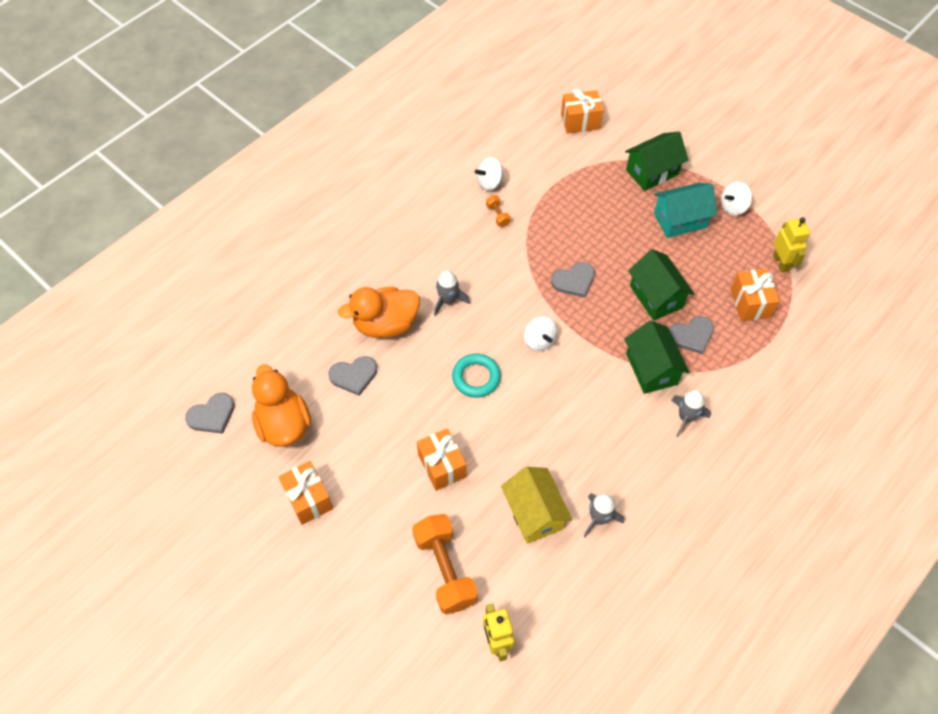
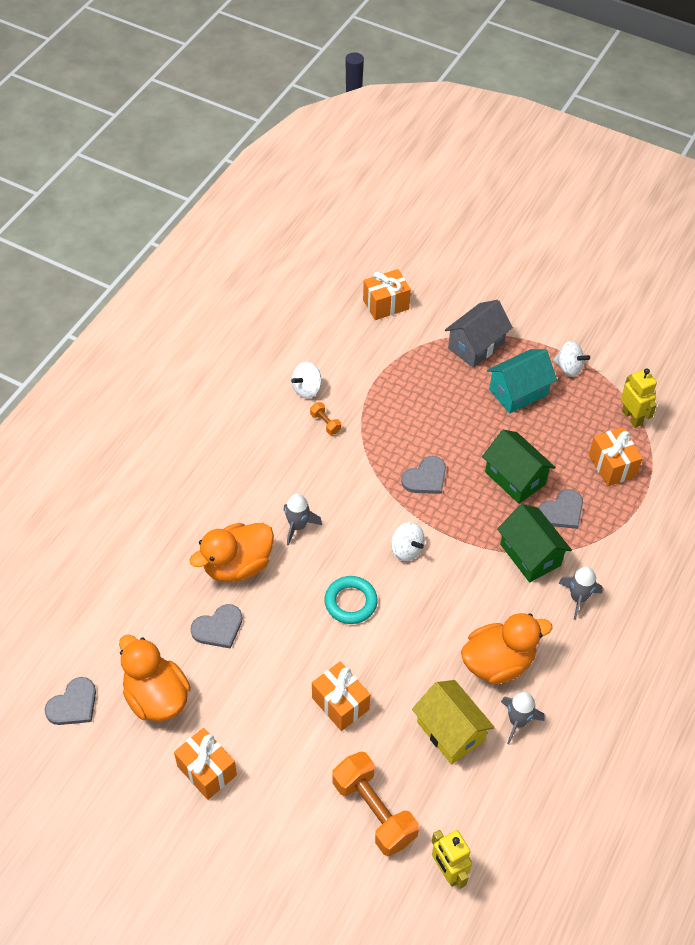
camera: 15 degrees left, 5 degrees down
green house [625,131,688,191] -> grey house [445,300,513,368]
white spinning top [721,182,752,216] -> white spinning top turned 105 degrees counterclockwise [553,341,590,377]
none -> orange duck [461,613,552,684]

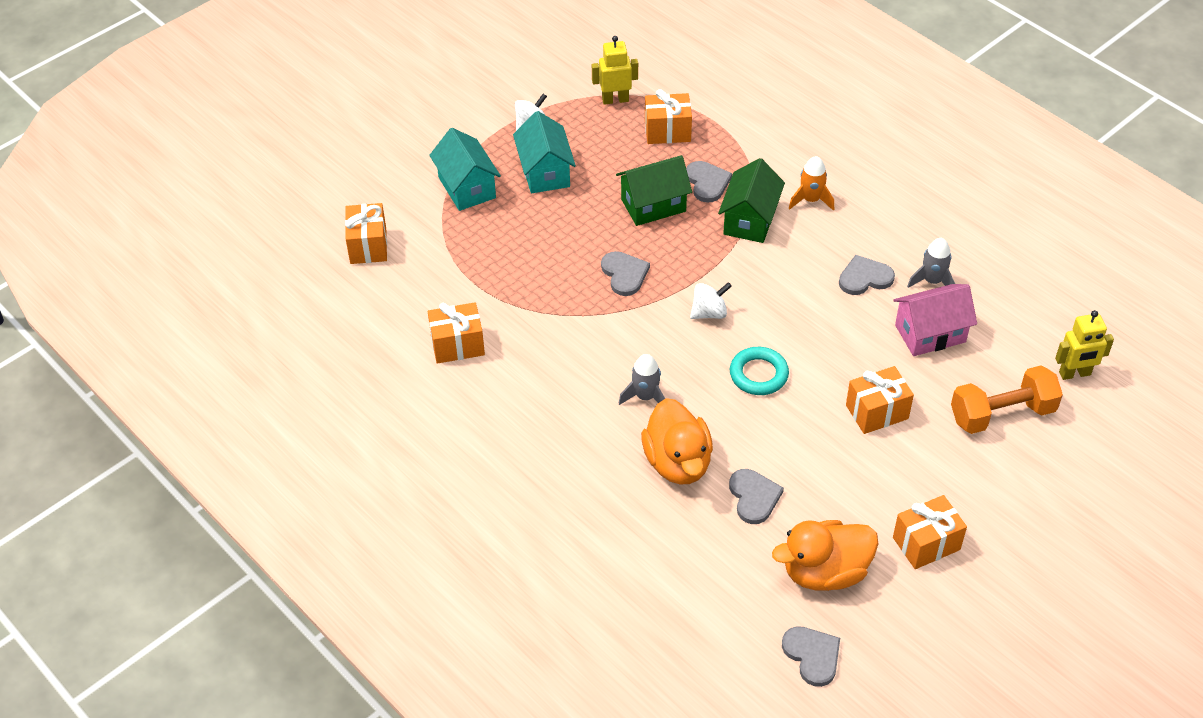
camera: 70 degrees left, 5 degrees down
white spinning top [291,362,322,398] -> orange gift [428,302,485,364]
orange dumbbell [310,402,341,435] -> none
yellow house [412,680,495,764] -> pink house [894,284,977,356]
grey house [445,300,513,368] -> turquoise house [429,128,501,211]
orange duck [461,613,552,684] -> grey heart [839,255,895,295]
green house [497,504,572,582] -> green house turned 60 degrees counterclockwise [718,158,785,243]
grey rocket [559,567,603,620] -> orange rocket [789,156,834,211]

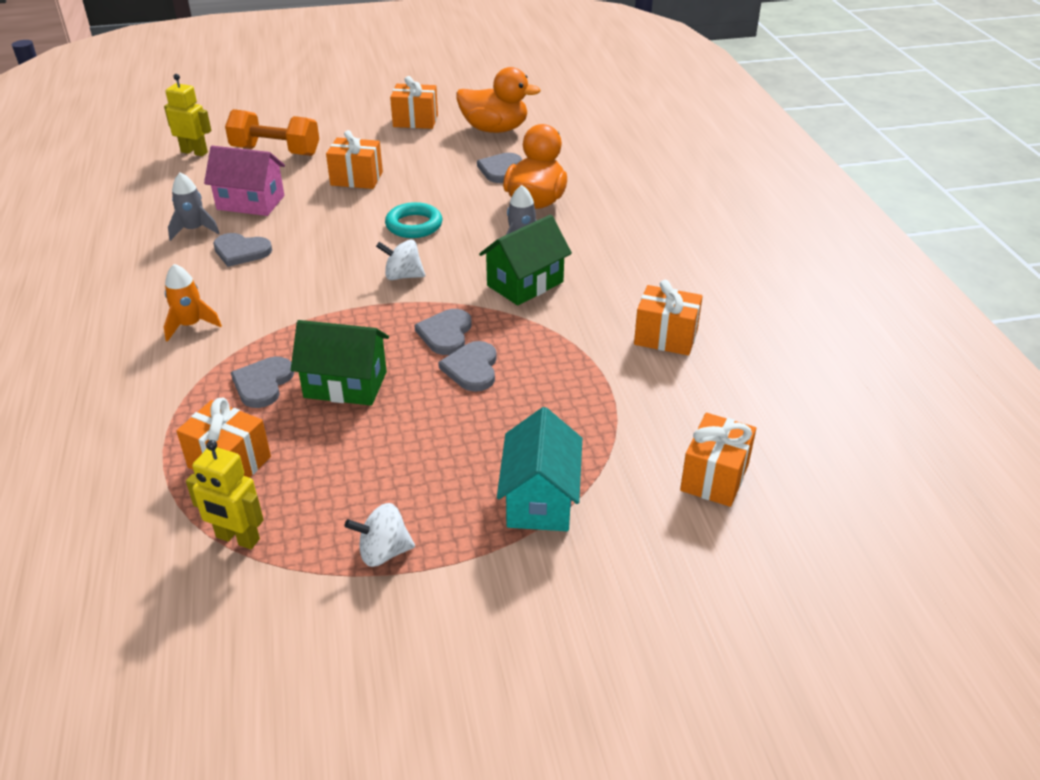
camera: 150 degrees left, 10 degrees down
turquoise house [513,111,576,194] -> none
green house [718,158,785,243] -> green house moved to [479,215,572,305]
grey heart [782,626,840,687] -> grey heart moved to [438,341,497,392]

